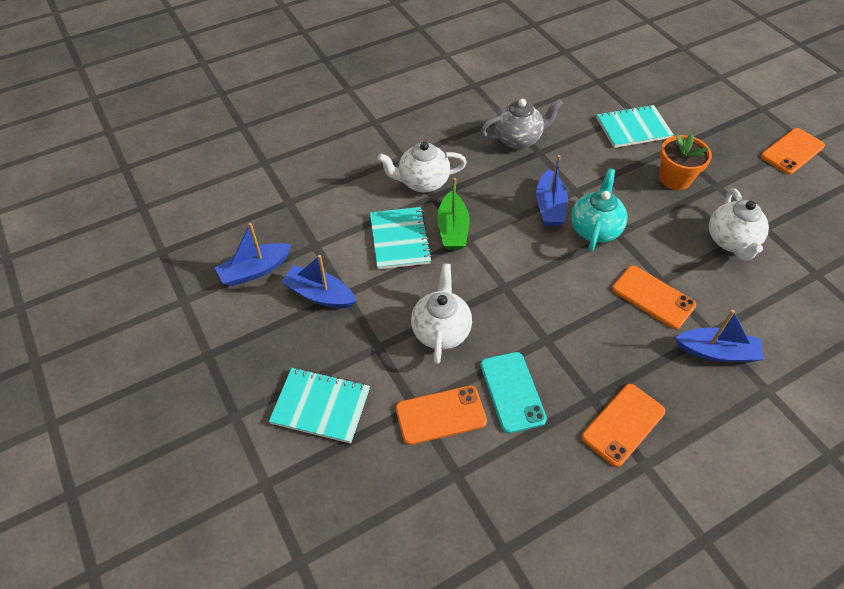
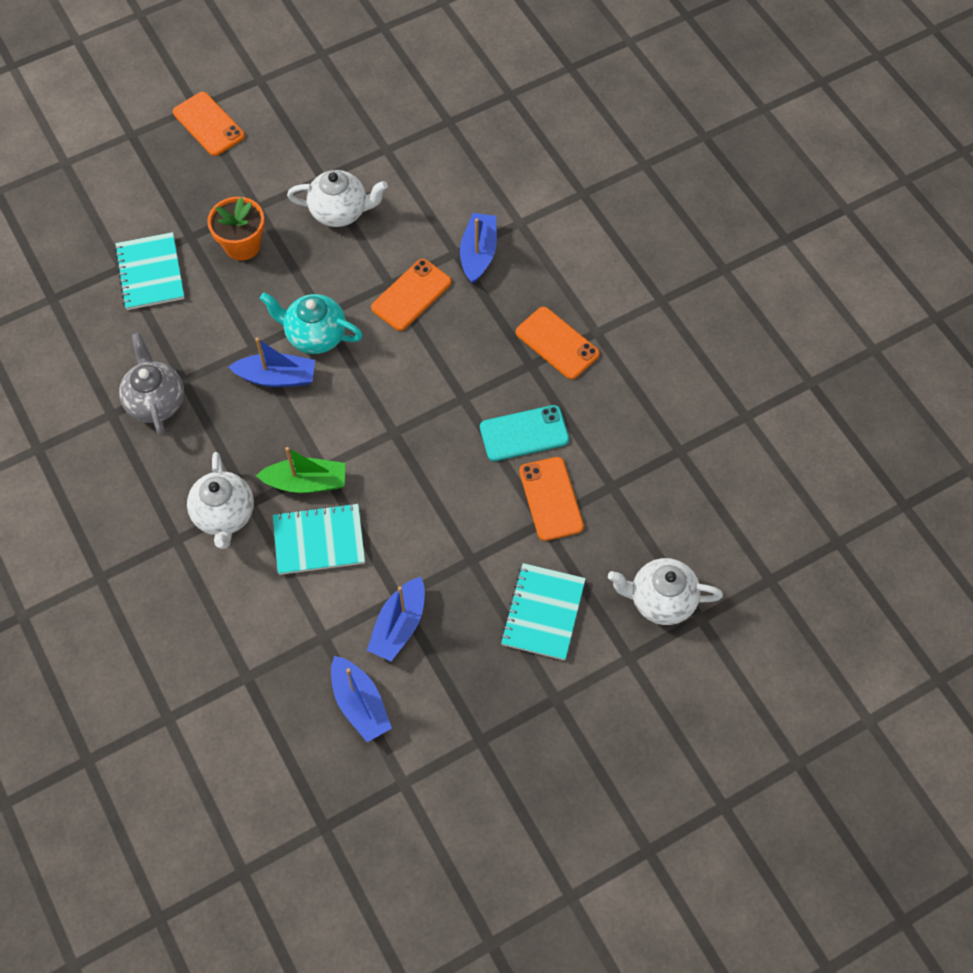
camera: 90 degrees left, 10 degrees up
white teapot [411,263,472,364] -> white teapot moved to [608,558,723,625]

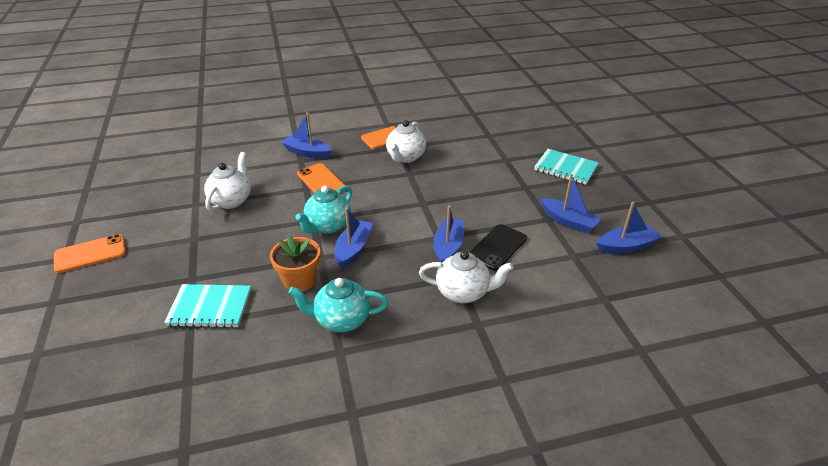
camera: 75 degrees left, 25 degrees down
grey teapot [119,333,184,437] -> turquoise teapot [288,278,389,332]
orange flower pot [207,197,265,260] -> orange flower pot moved to [270,235,320,292]
green boat [256,447,345,493] -> blue boat [433,205,464,263]
turquoise notebook [273,503,365,575] -> black phone [469,224,527,271]
turquoise phone [480,405,569,461] -> none
orange phone [519,457,584,541] -> none
white teapot [608,558,723,625] -> white teapot moved to [386,120,426,163]

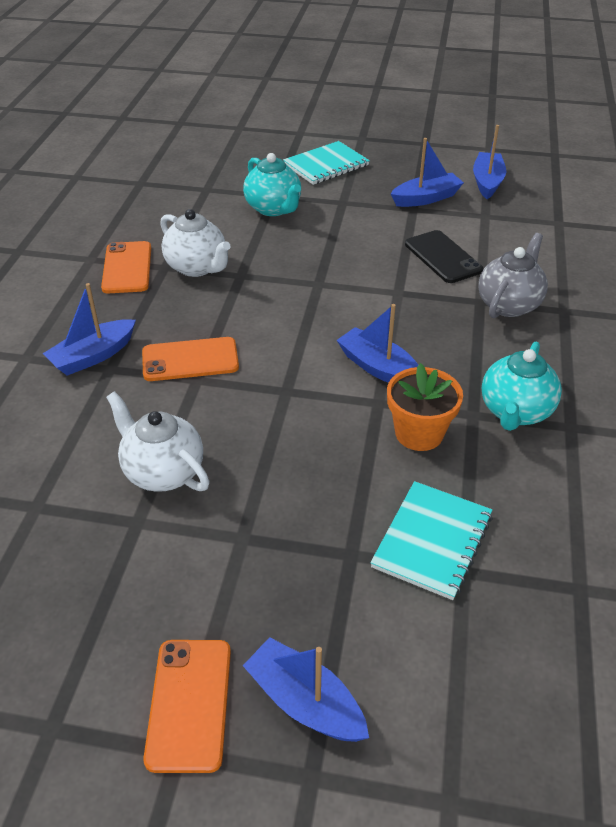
camera: 65 degrees left, 5 degrees up
turquoise teapot [295,185,352,234] -> turquoise teapot moved to [243,153,301,216]
white teapot [419,251,513,303] -> grey teapot [478,233,548,318]
blue boat [433,205,464,263] -> blue boat moved to [243,637,369,742]

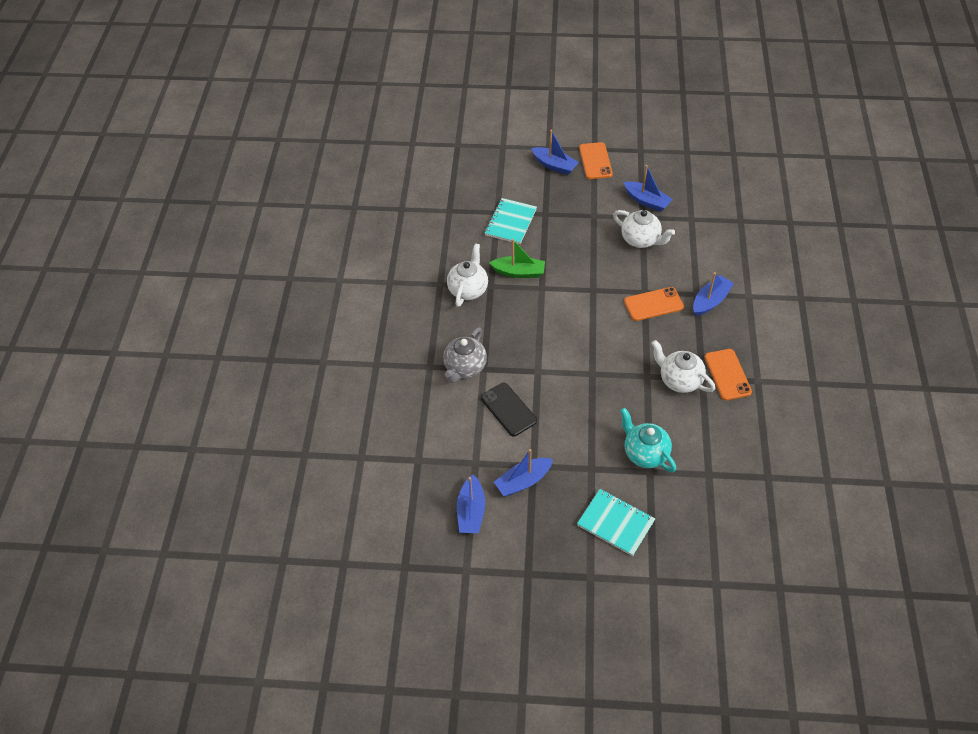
camera: 175 degrees right, 10 degrees up
turquoise notebook [283,141,370,185] -> turquoise notebook turned 75 degrees clockwise [577,489,655,556]
blue boat [337,304,418,383] -> blue boat moved to [624,165,673,212]
orange flower pot [387,363,463,451] -> green boat [489,239,545,278]
turquoise teapot [482,342,562,431] -> white teapot [447,243,488,307]

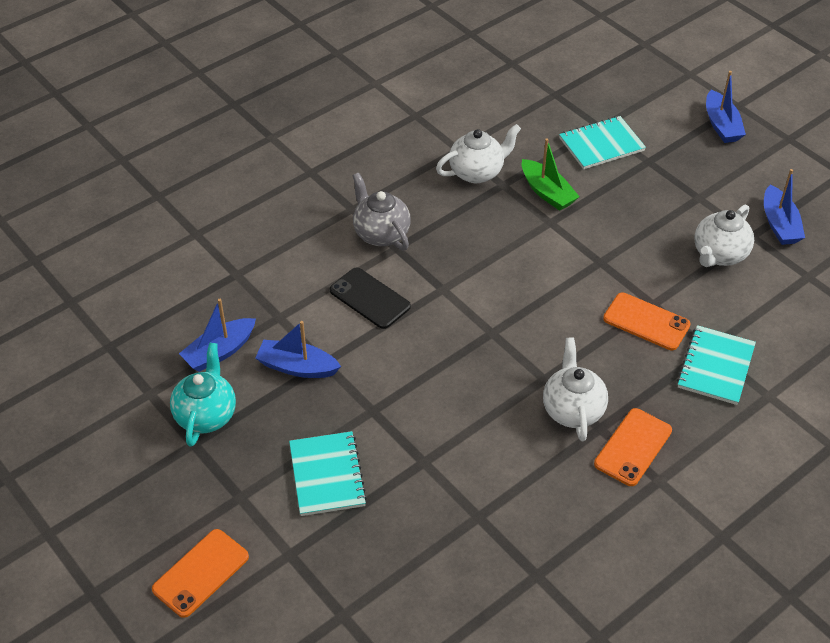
camera: 45 degrees right, 5 degrees down
grey teapot [443,328,487,383] -> grey teapot turned 75 degrees clockwise [352,173,411,250]
black phone [481,383,537,436] -> black phone turned 60 degrees counterclockwise [330,268,411,329]
orange phone [579,142,613,179] -> orange phone moved to [152,529,249,618]
white teapot [613,210,675,248] -> white teapot turned 45 degrees clockwise [694,204,754,267]
turquoise teapot [620,408,676,472] -> turquoise teapot moved to [170,343,236,447]
blue boat [693,272,734,316] -> turquoise notebook [677,325,756,405]

